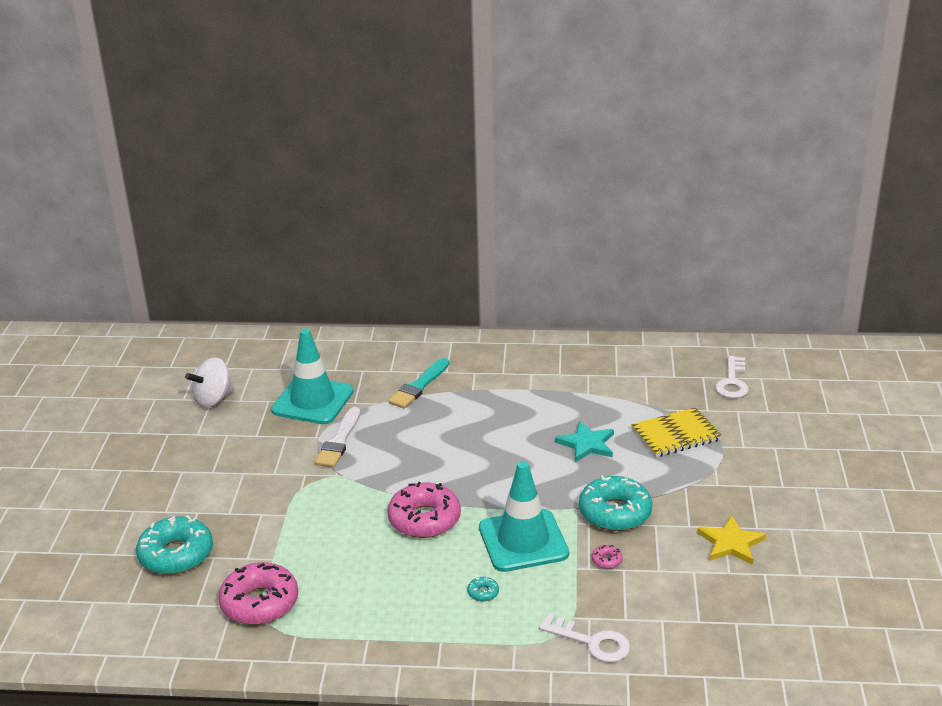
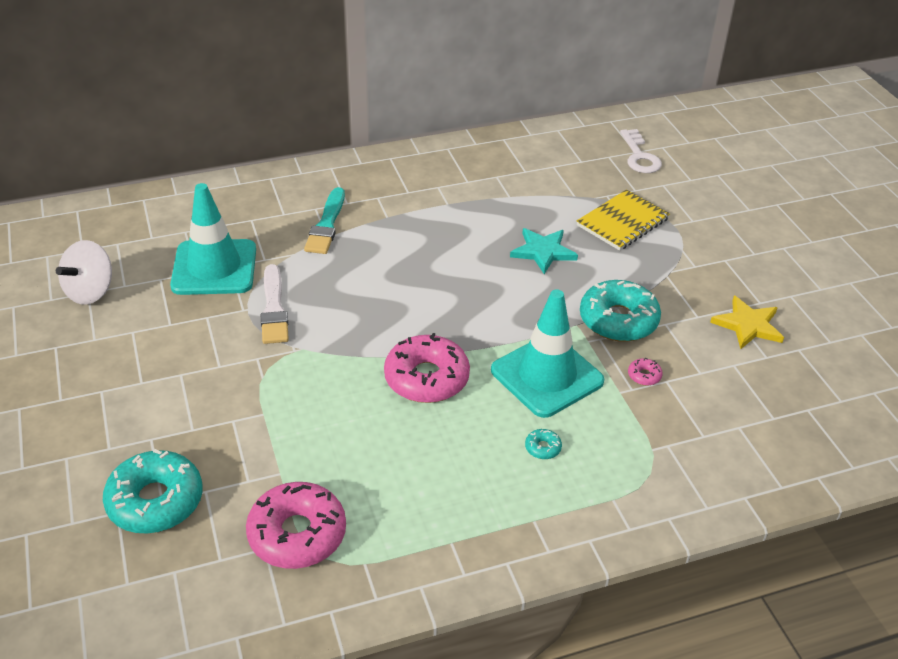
camera: 25 degrees left, 10 degrees up
white key [539,614,630,663] -> none

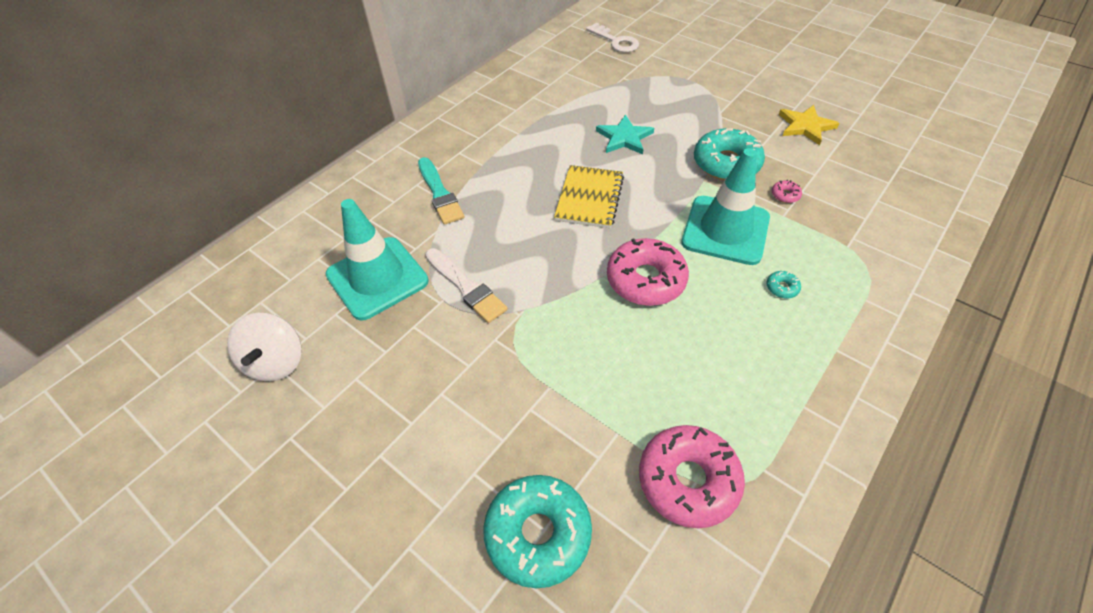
camera: 30 degrees left, 10 degrees up
yellow notebook [577,190,670,251] -> yellow notebook moved to [554,165,624,228]

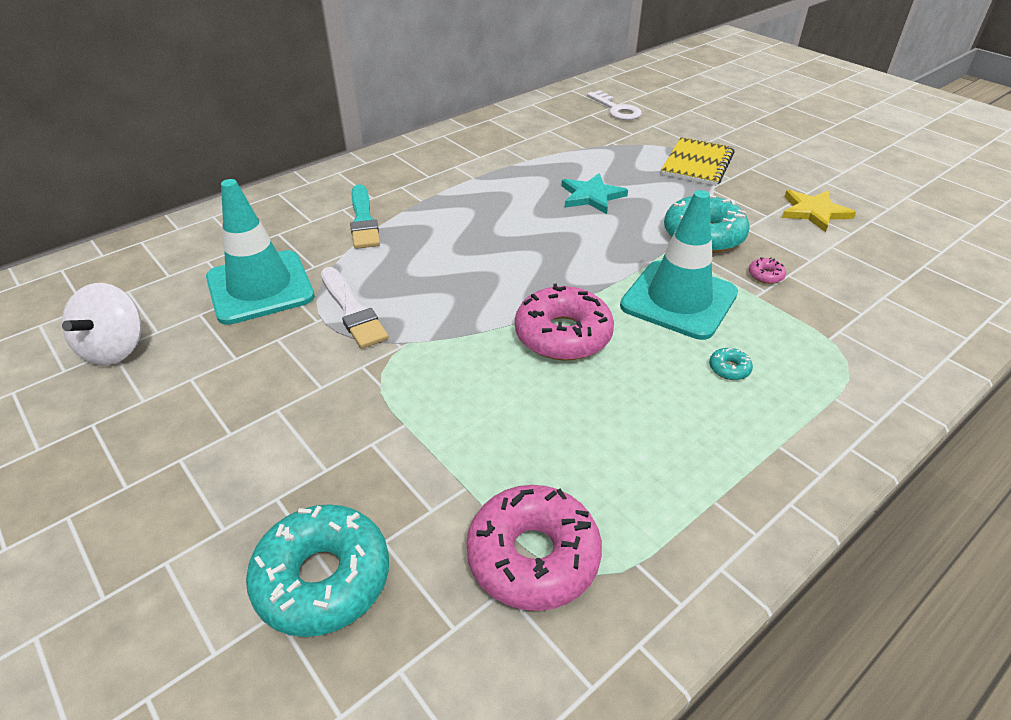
camera: 10 degrees right, 10 degrees down
yellow notebook [554,165,624,228] -> yellow notebook moved to [661,137,735,186]

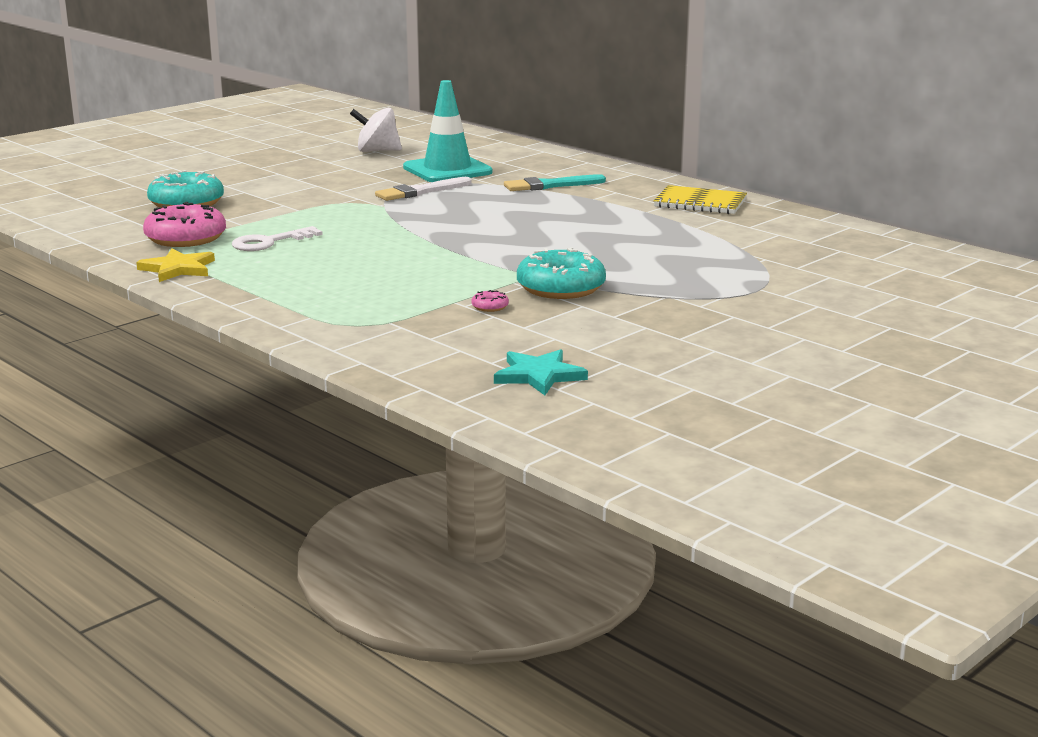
camera: 85 degrees right, 20 degrees down
pink donut [515,284,614,360] -> none
turquoise star [561,173,628,214] -> turquoise star moved to [494,349,588,395]
white key [587,90,642,120] -> white key moved to [232,226,323,251]
turquoise traffic cone [620,190,738,340] -> none
yellow notebook [661,137,735,186] -> yellow notebook moved to [654,185,747,214]
turquoise donut [709,348,753,380] -> none
yellow star [782,190,856,232] -> yellow star moved to [136,248,215,282]

